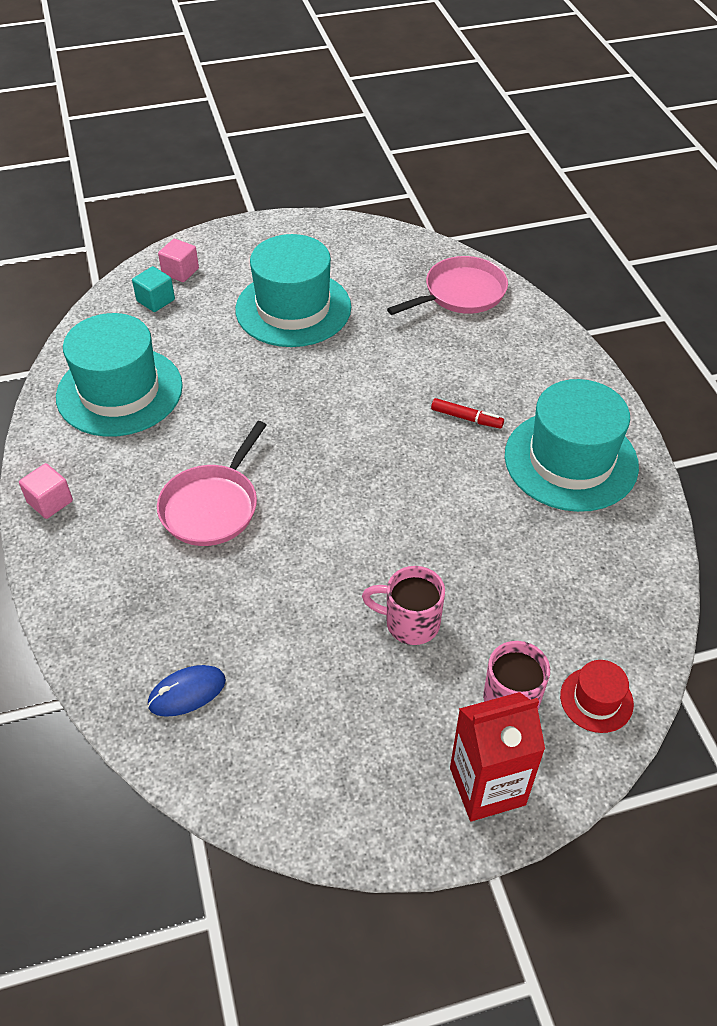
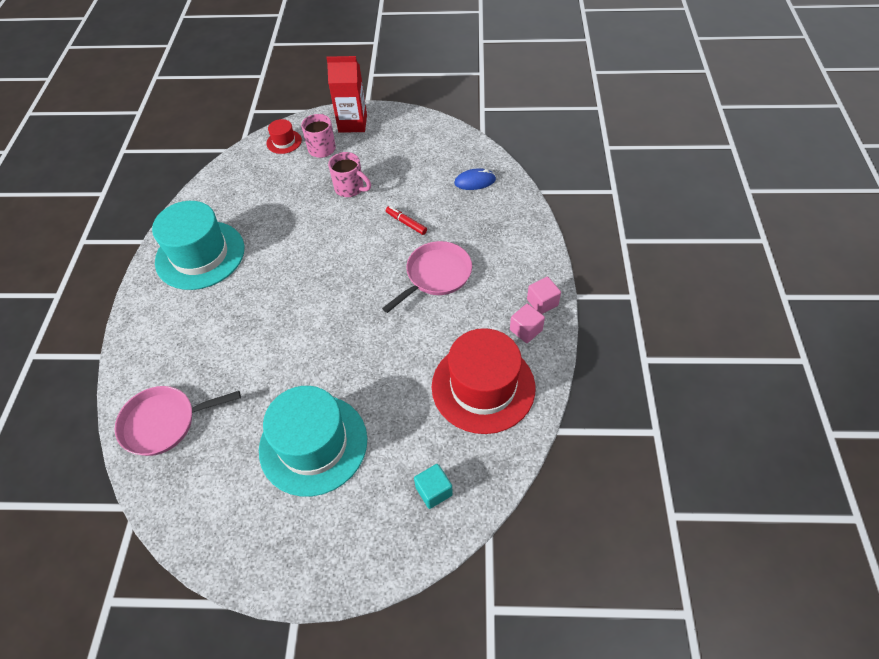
camera: 160 degrees left, 5 degrees up
turquoise hat [56,313,183,437] -> red hat [432,328,535,434]
pink cube [158,239,199,282] -> pink cube moved to [510,304,545,343]
red marker [431,398,504,429] -> red marker moved to [386,206,427,235]

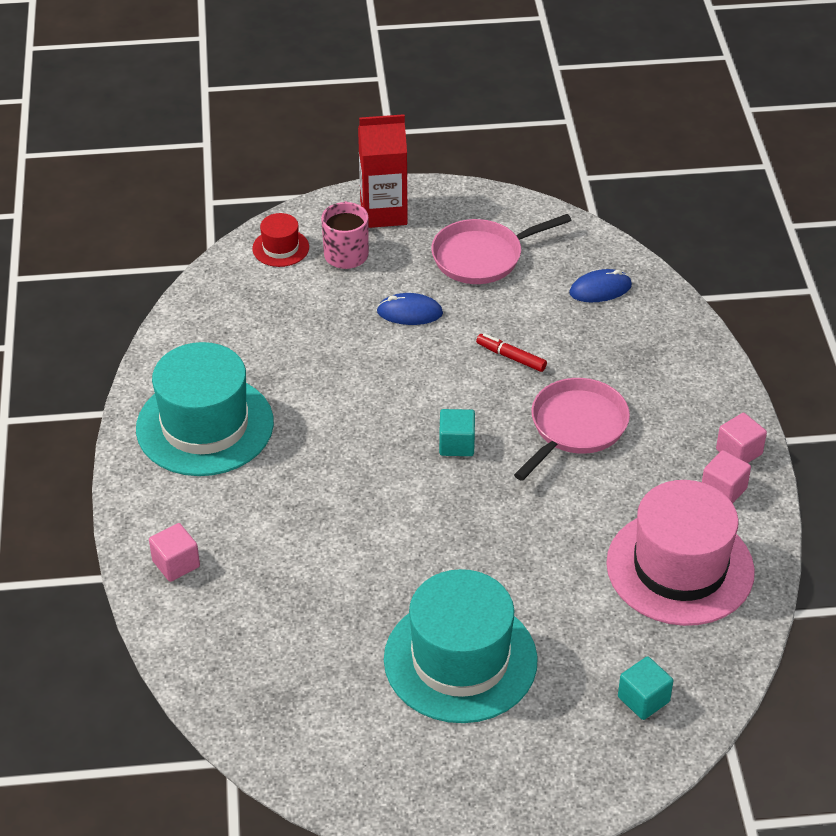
camera: 10 degrees left, 10 degrees down
pink pan [115,386,241,456] -> pink pan moved to [431,214,572,284]
pink mug [328,152,371,197] -> blue mouse [377,293,443,325]
red hat [432,328,535,434] -> pink hat [606,480,755,626]
none -> pink cube [149,523,200,582]
none -> turquoise cube [439,409,475,456]

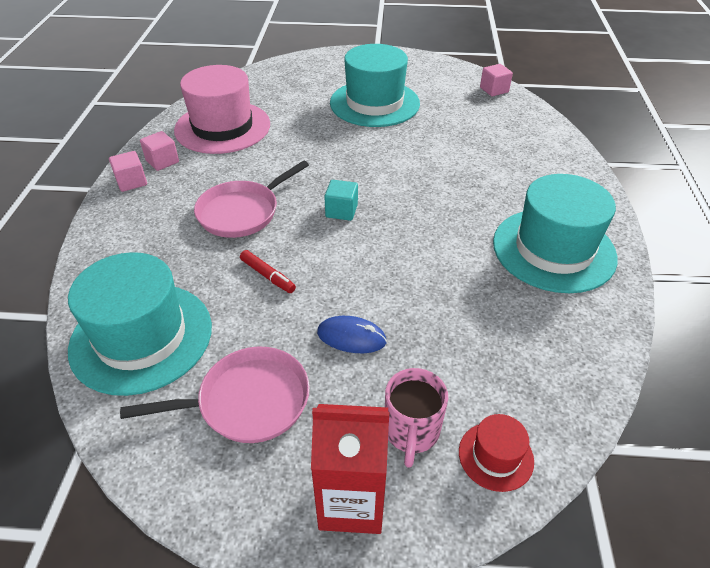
camera: 170 degrees left, 0 degrees up
pink cube [149,523,200,582] -> pink cube moved to [480,64,513,96]
blue mouse [569,269,632,302] -> turquoise hat [68,252,212,396]
turquoise cube [618,656,673,720] -> none

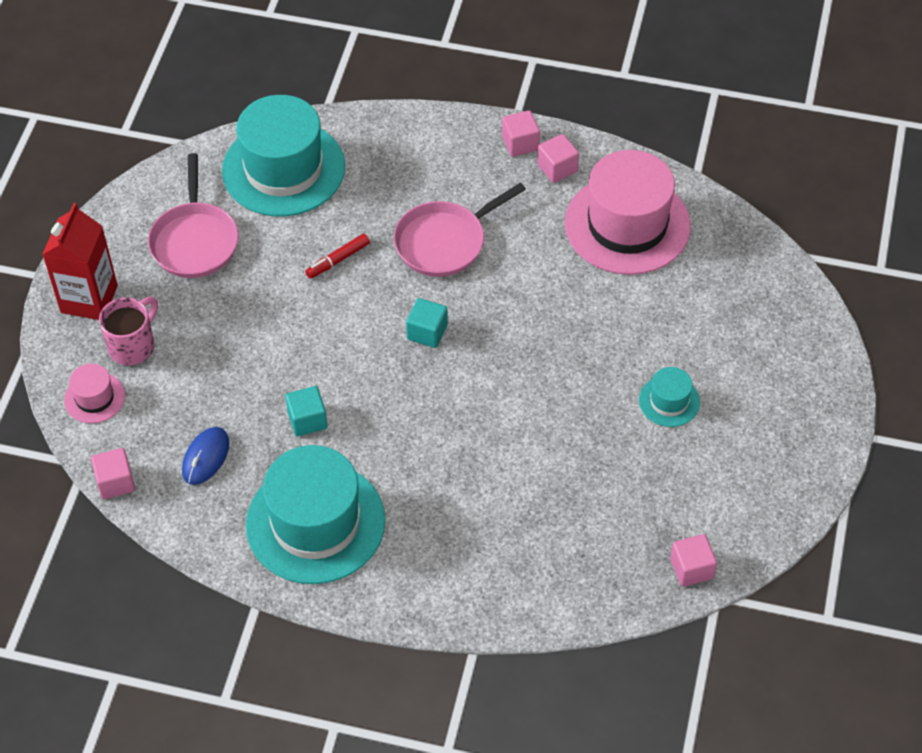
camera: 100 degrees right, 10 degrees up
pink pan [194,160,309,238] -> pink pan turned 90 degrees counterclockwise [394,182,526,277]
blue mouse [317,316,387,353] -> blue mouse moved to [182,427,229,485]
turquoise hat [330,44,420,127] -> turquoise hat [639,367,700,427], size x0.45
pink mug [385,368,448,468] -> pink mug turned 105 degrees clockwise [99,297,158,365]
red hat [459,414,534,492] -> pink hat [64,364,125,423]
none -> pink cube [91,448,135,499]
none -> turquoise cube [285,386,327,436]

